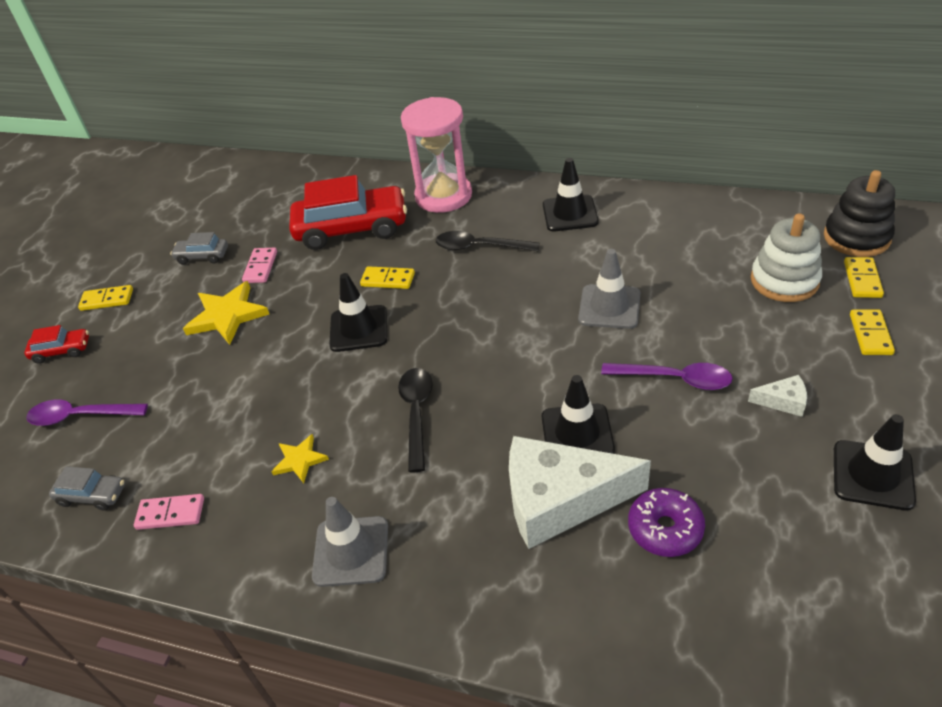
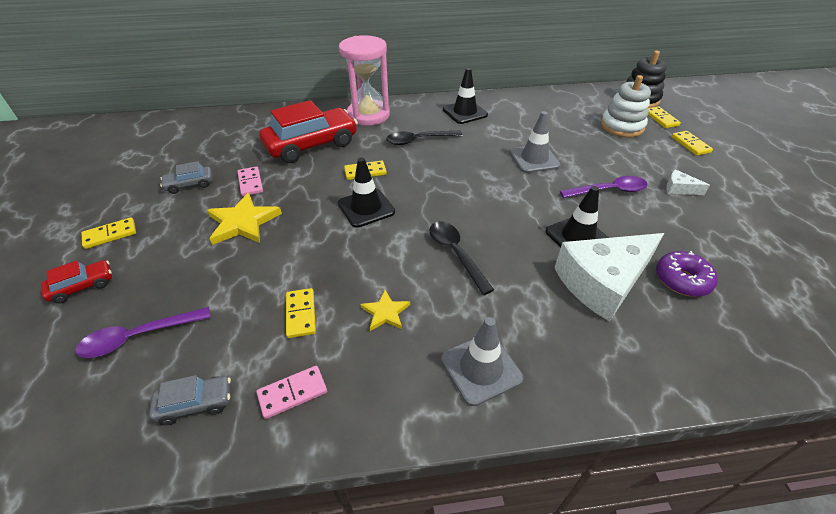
camera: 30 degrees left, 0 degrees up
white cheese [748,375,807,417] -> white cheese turned 135 degrees counterclockwise [666,169,710,195]
black traffic cone [834,414,916,510] -> none
none -> yellow domino [286,288,316,338]

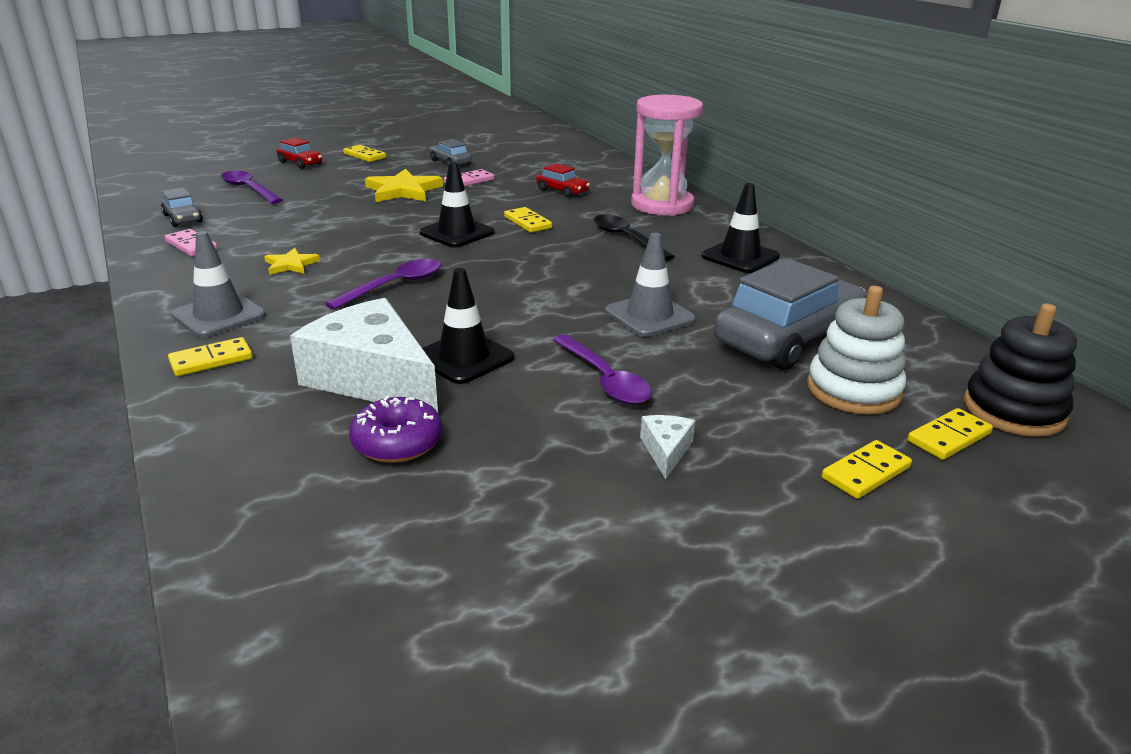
camera: 70 degrees right, 15 degrees down
red car [259,100,358,163] -> red car [536,163,590,198], size x0.47
yellow domino [286,288,316,338] -> yellow domino moved to [168,337,253,376]
black spoon [429,221,494,295] -> purple spoon [325,259,441,310]
none -> grey car [714,258,866,370]

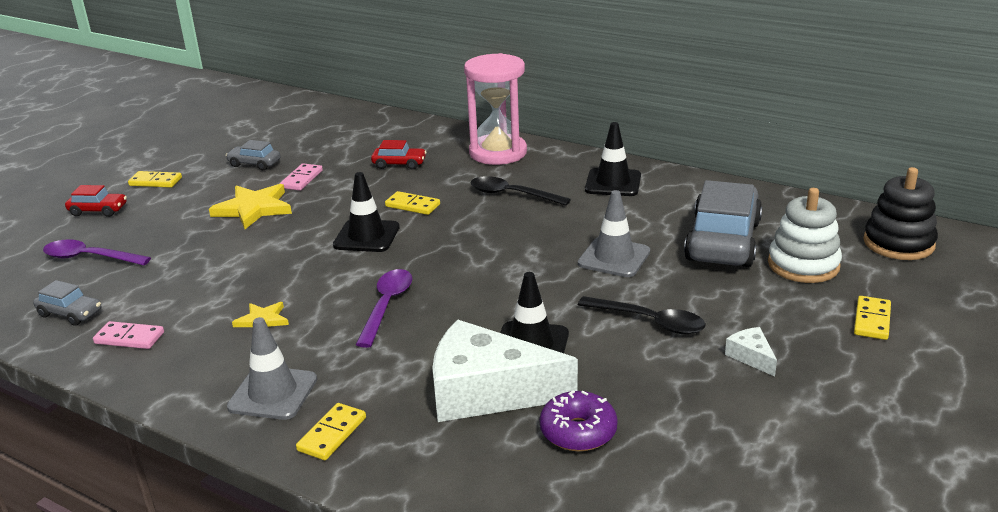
camera: 30 degrees left, 0 degrees up
purple spoon [553,335,652,405] -> black spoon [578,296,706,334]
yellow domino [908,408,993,460] -> none

